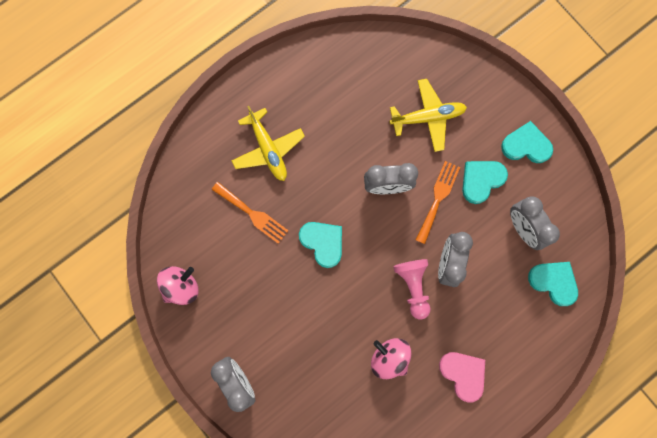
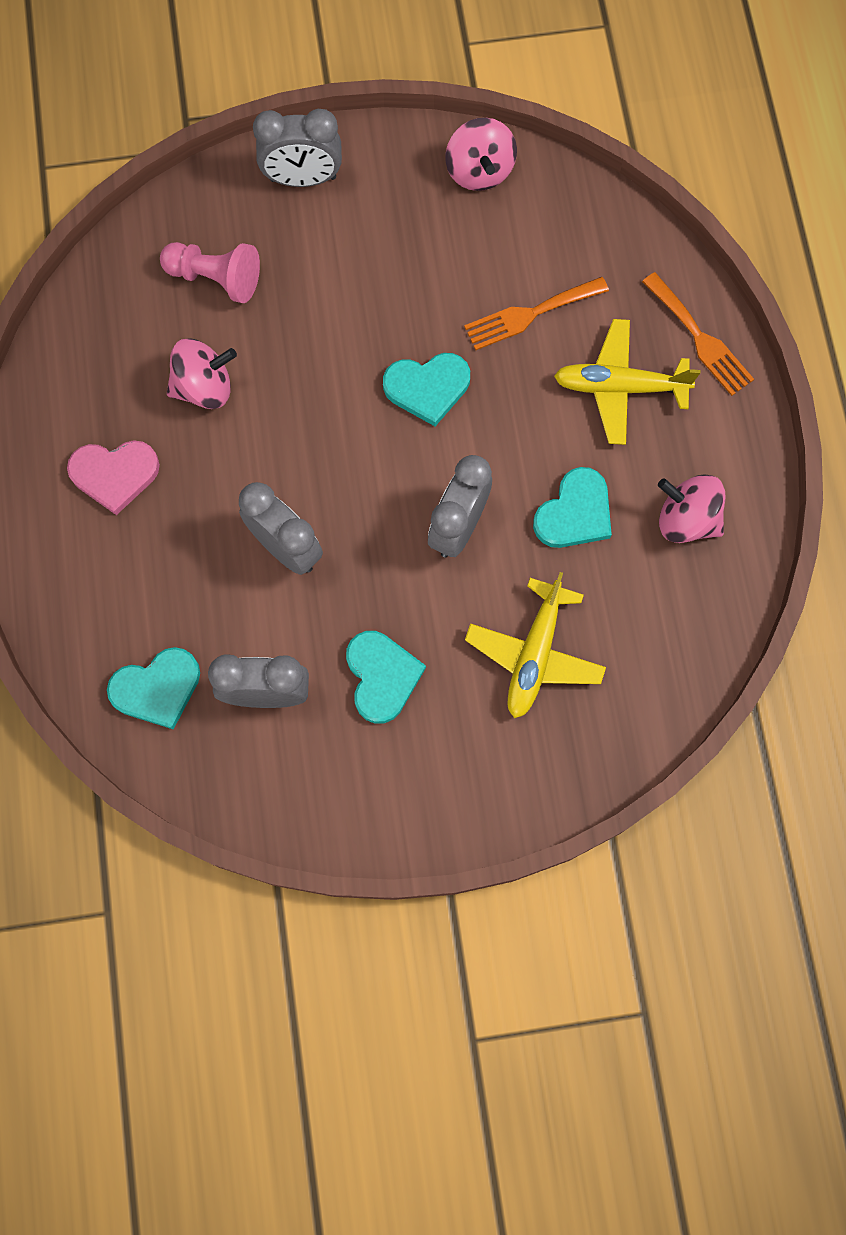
camera: 120 degrees right, 5 degrees down
pink pawn [393,259,430,320] -> pink pawn moved to [160,242,260,303]
orange fork [416,161,460,244] -> orange fork moved to [642,272,754,396]
turquoise heart [501,121,553,163] -> turquoise heart moved to [533,467,612,548]
none -> pink spinning top [658,474,726,543]

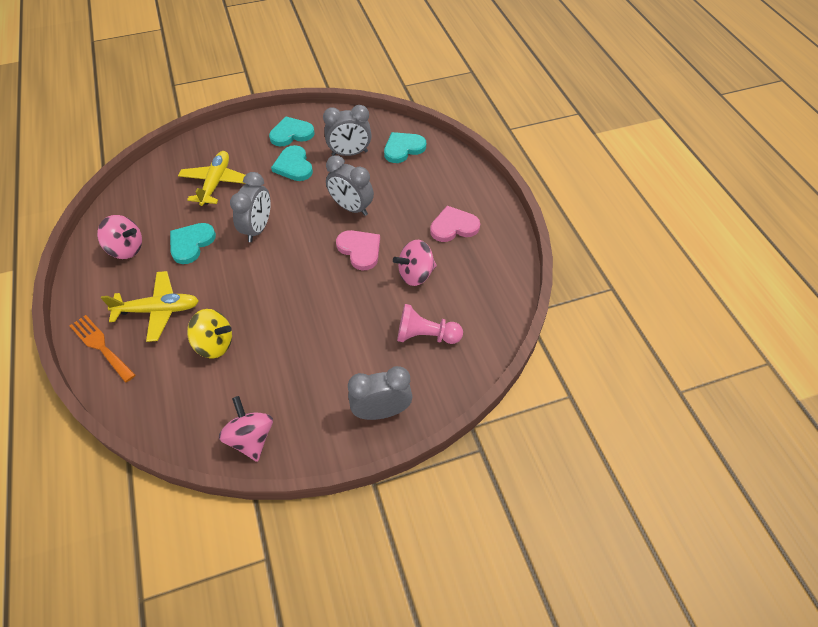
camera: 170 degrees right, 20 degrees down
turquoise heart [383,353,470,426] -> turquoise heart moved to [269,117,315,146]
orange fork [464,277,609,350] -> yellow spinning top [187,309,232,358]
none -> pink heart [336,230,380,271]

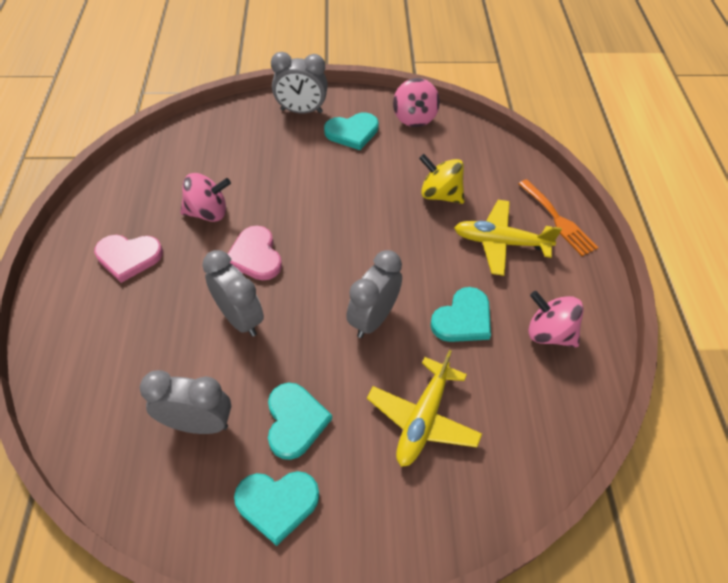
camera: 165 degrees left, 0 degrees up
turquoise heart [384,132,426,163] -> turquoise heart moved to [324,112,379,150]
pink pawn [397,304,463,344] -> none

